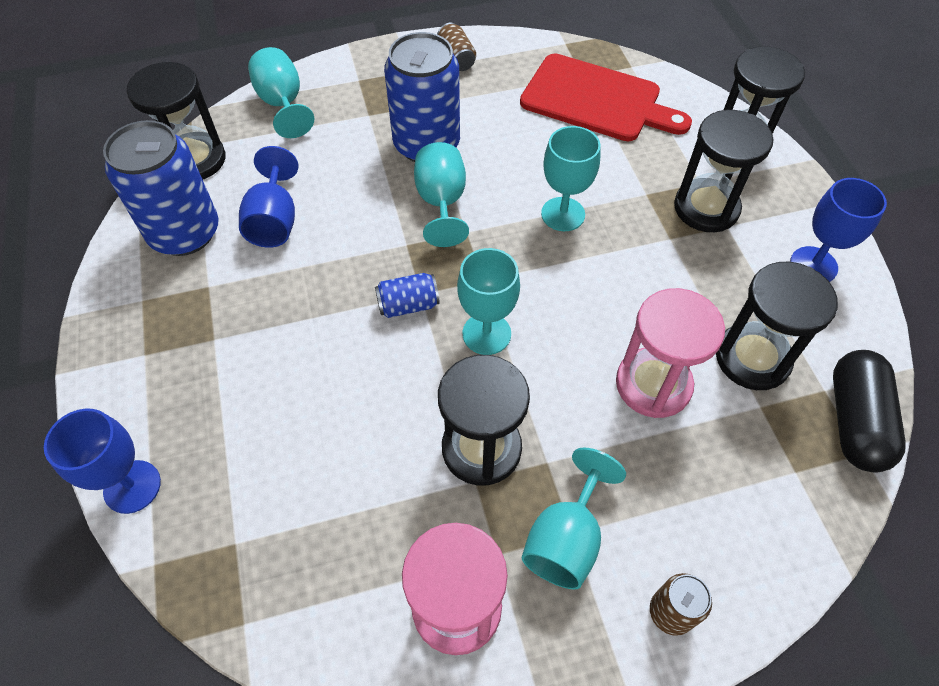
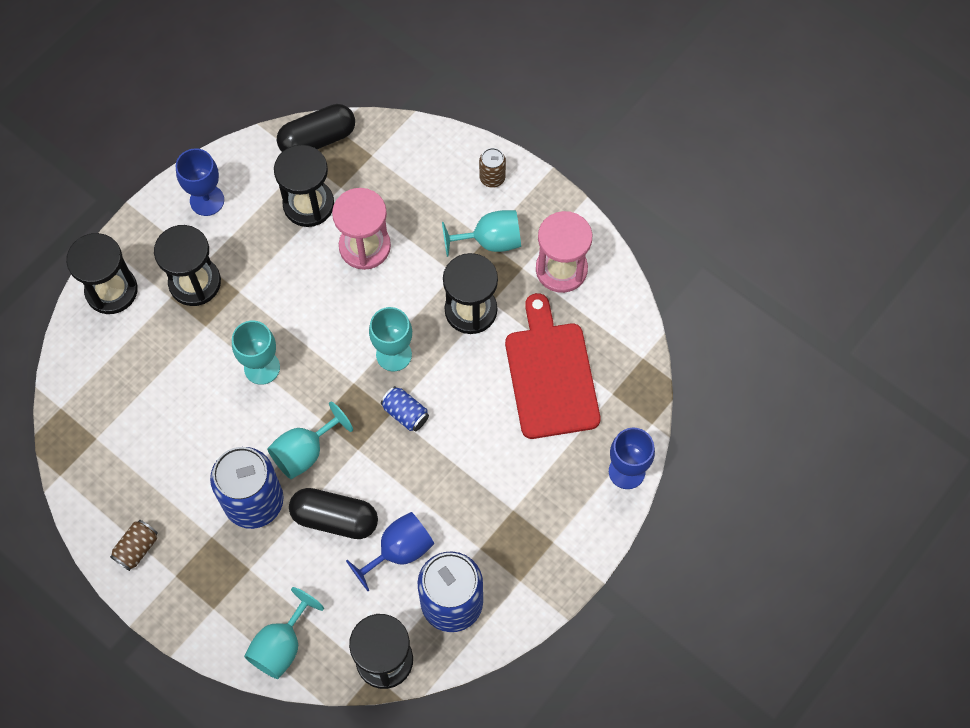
camera: 125 degrees left, 10 degrees up
red cutting board [520,54,692,141] -> red cutting board moved to [505,293,600,439]
none -> black capsule [289,488,378,539]

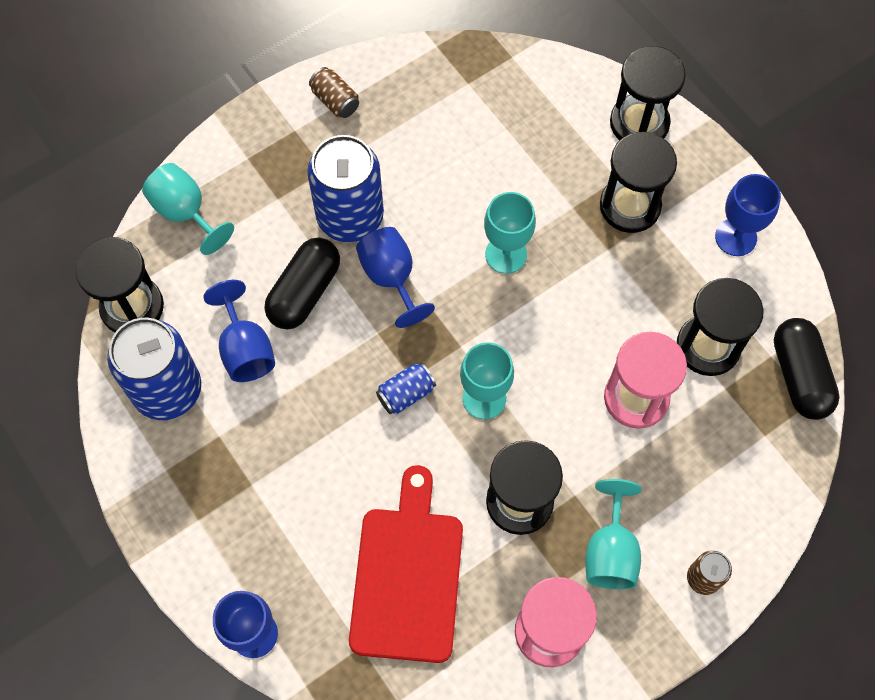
camera: 105 degrees right, 0 degrees up
turquoise goblet [267,402,353,479] -> blue goblet [356,227,435,328]
red cutting board [505,293,600,439] -> red cutting board turned 90 degrees counterclockwise [349,465,463,663]

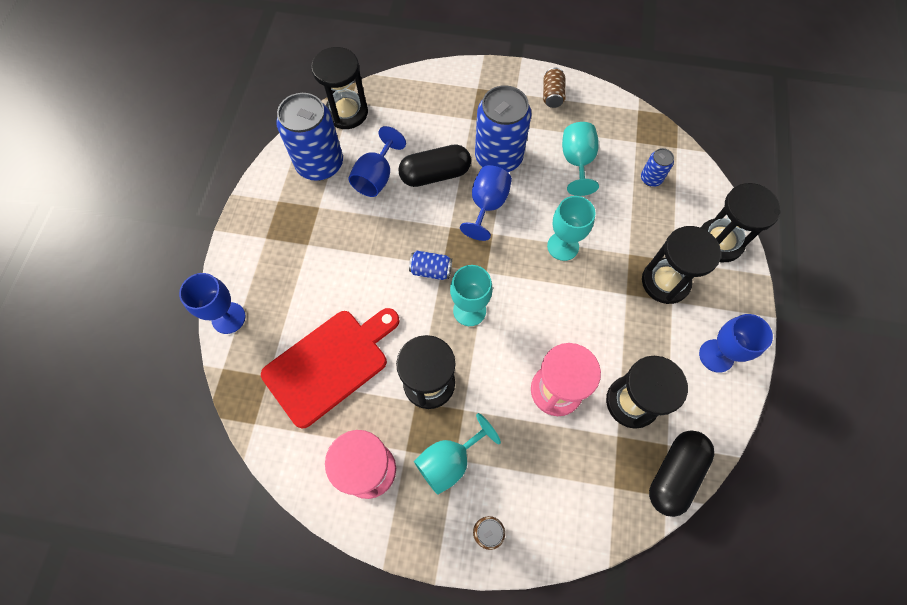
camera: 45 degrees right, 0 degrees up
turquoise goblet [142,163,234,255] -> turquoise goblet moved to [562,122,599,196]
none -> blue can [641,148,674,187]

